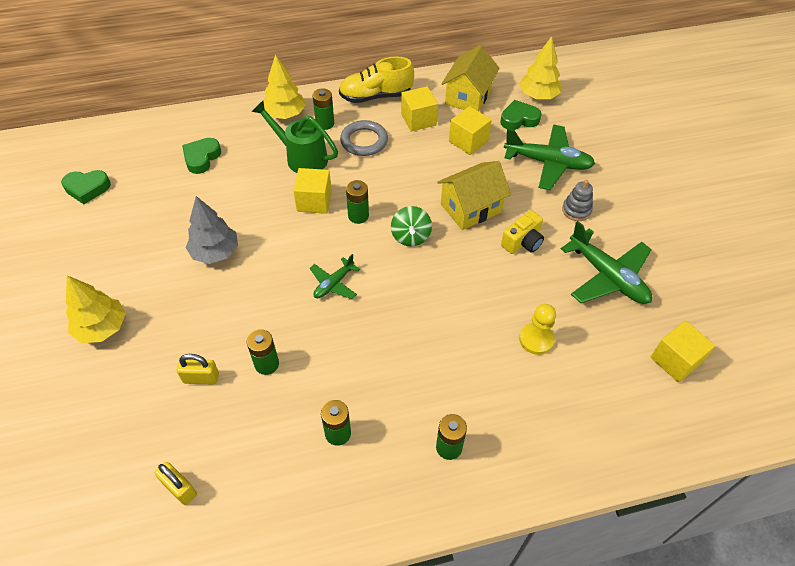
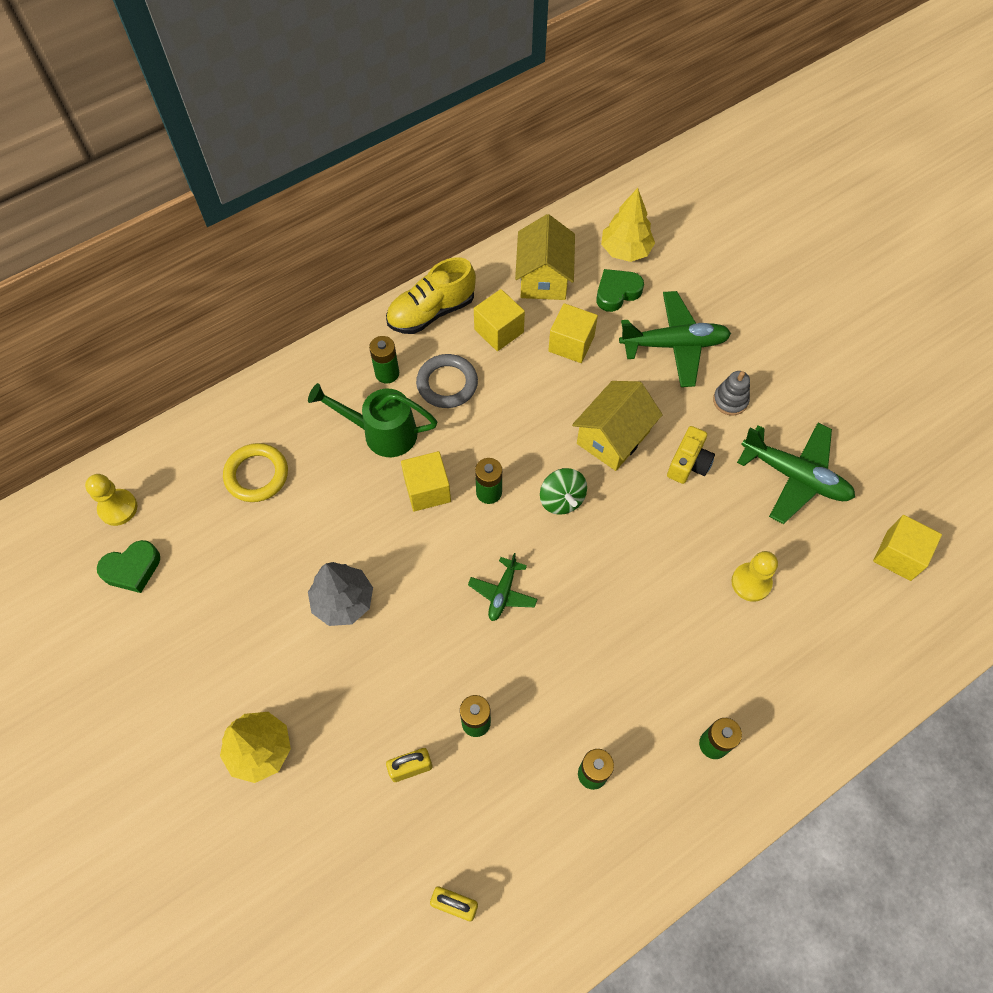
camera: 20 degrees left, 10 degrees up
green heart [182,138,221,174] -> yellow ring [223,443,288,502]
yellow tree [263,54,306,119] -> none
none -> yellow pawn [85,474,137,526]

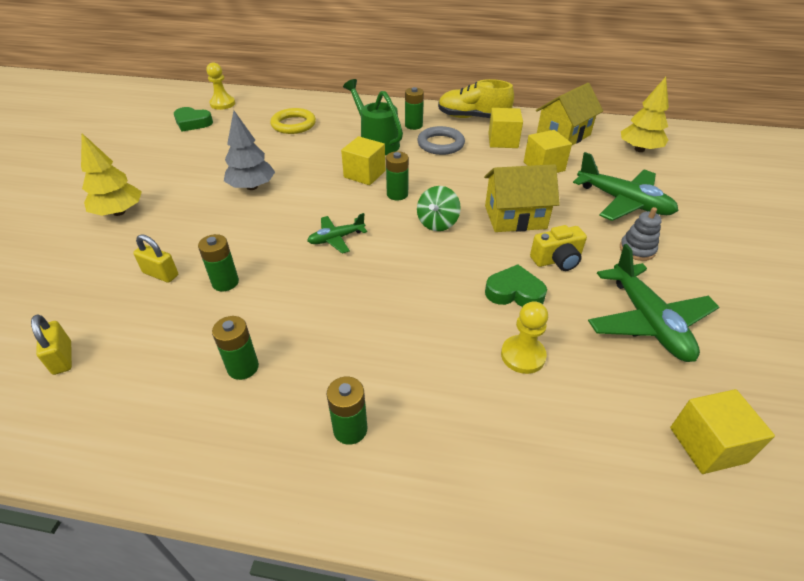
camera: 45 degrees right, 20 degrees down
green heart [596,269,644,312] -> green heart moved to [485,264,547,307]

